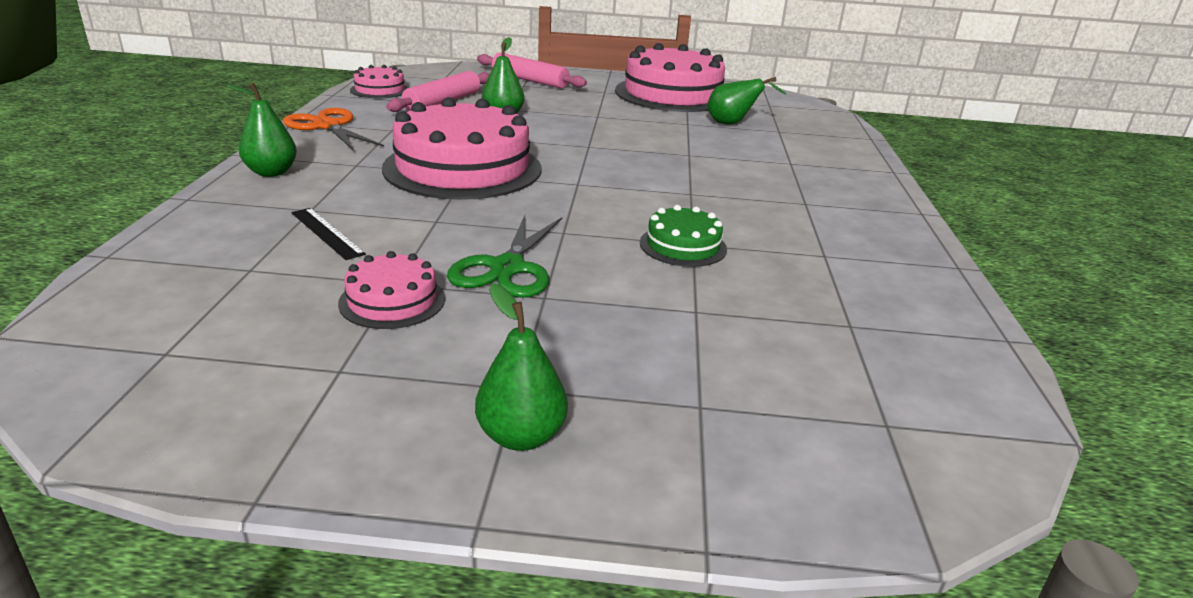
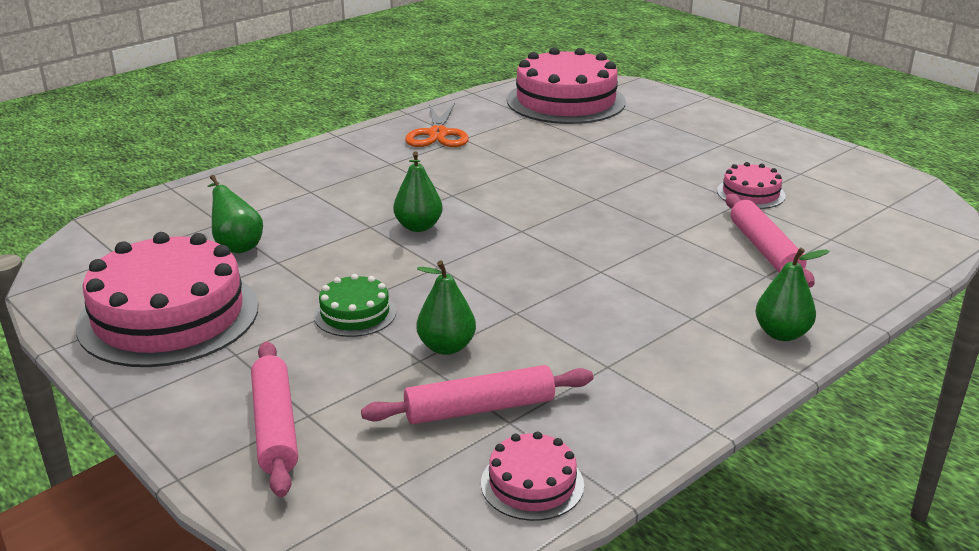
camera: 135 degrees left, 0 degrees up
orange scissors [283,108,384,151] -> orange scissors moved to [405,103,469,147]
black ruler [291,208,366,260] -> pink rolling pin [726,194,814,288]
pink cake [382,97,542,200] -> pink cake moved to [507,47,626,124]
green scissors [447,215,562,298] -> none
green pear [475,283,568,451] -> green pear moved to [393,151,443,232]
green cake [640,205,727,267] -> green cake moved to [314,274,396,337]

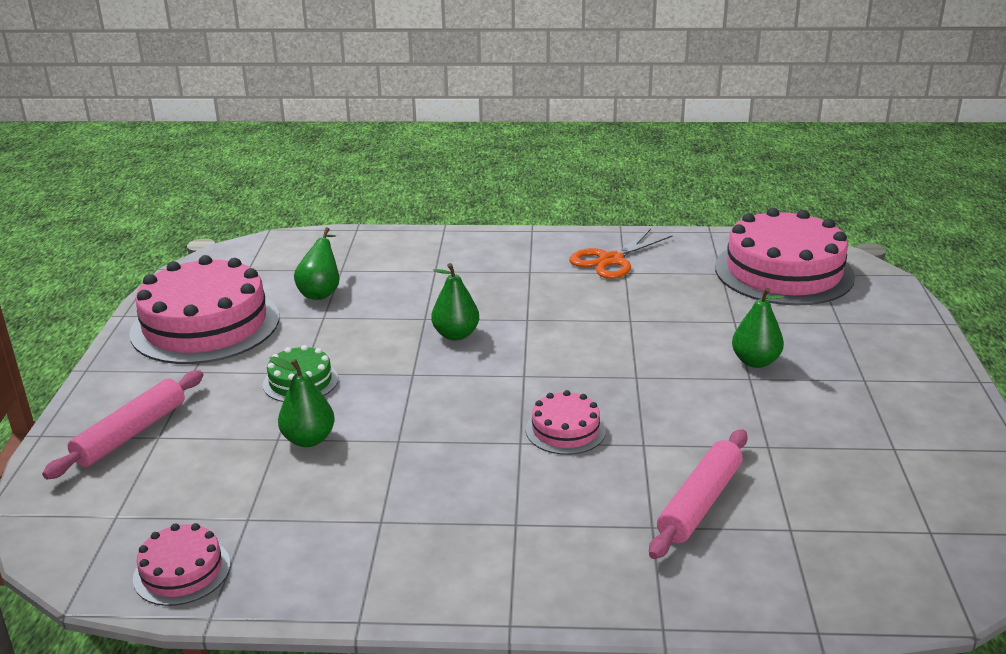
camera: 45 degrees right, 0 degrees up
pink rolling pin [361,365,593,424] -> none
pink cake [717,162,786,209] -> pink cake moved to [526,390,606,455]
green pear [755,248,830,341] -> green pear moved to [732,288,785,368]

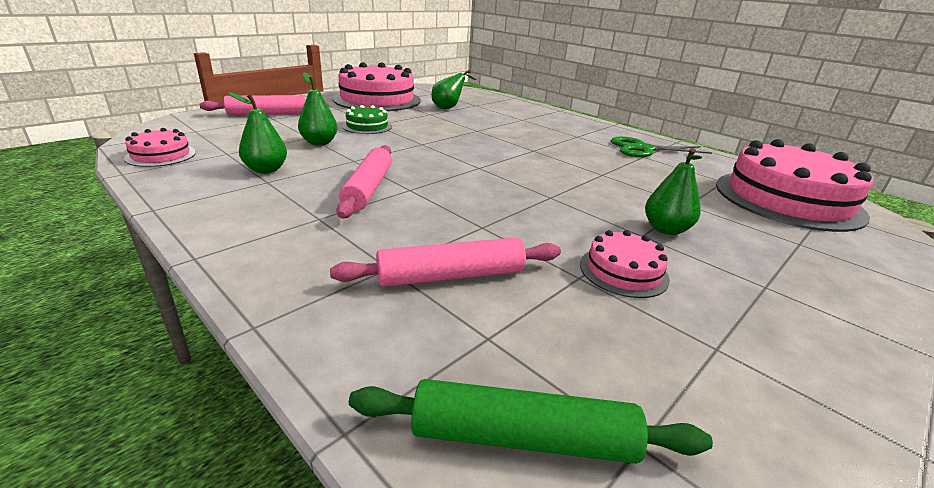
camera: 40 degrees right, 0 degrees up
green pear [431,263,479,340] -> green pear moved to [228,92,287,174]
pink cake [526,390,606,455] -> pink cake moved to [580,230,670,298]
orange scissors [569,229,673,279] -> green scissors [611,137,712,157]
none -> pink rolling pin [336,145,392,218]
none -> green rolling pin [349,379,713,464]

